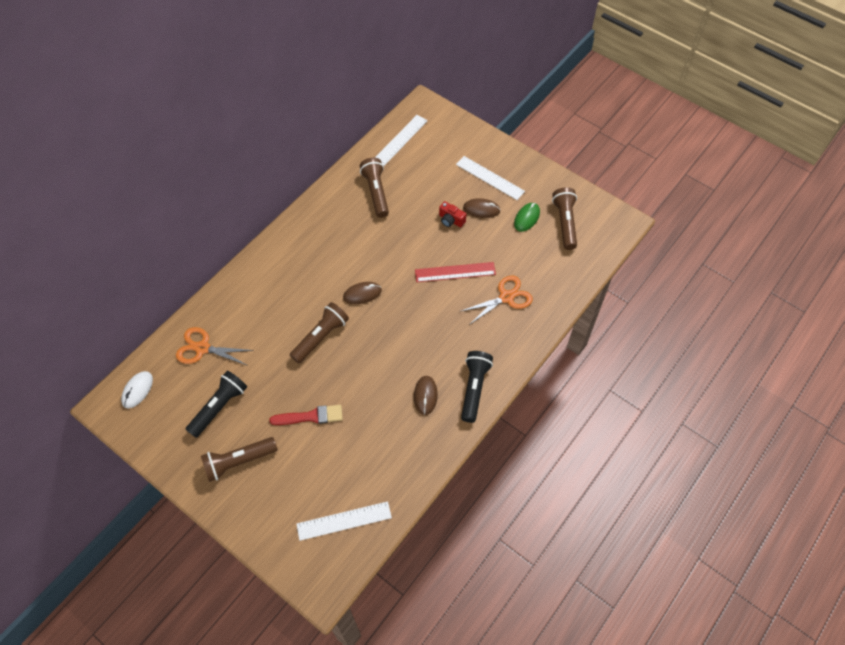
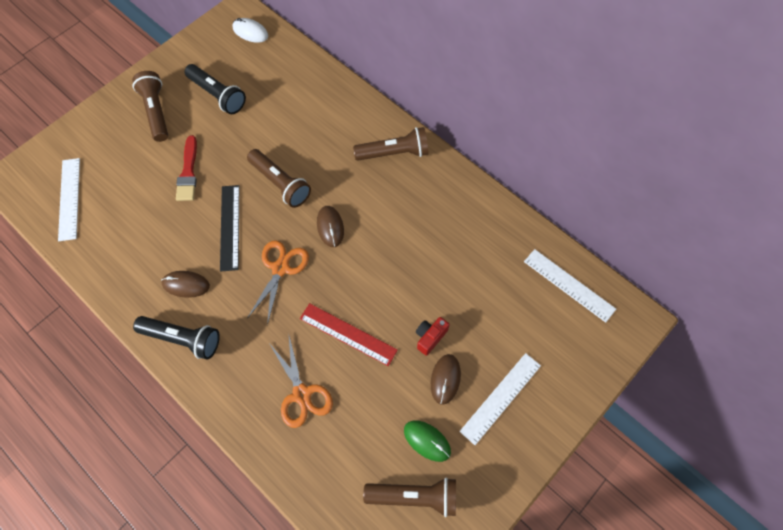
camera: 95 degrees right, 5 degrees up
orange scissors [176,327,254,366] -> orange scissors moved to [248,240,309,325]
brown flashlight [360,158,389,218] -> brown flashlight moved to [353,127,429,161]
red ruler [415,262,496,282] -> red ruler turned 60 degrees counterclockwise [300,303,398,366]
none -> black ruler [220,185,239,271]

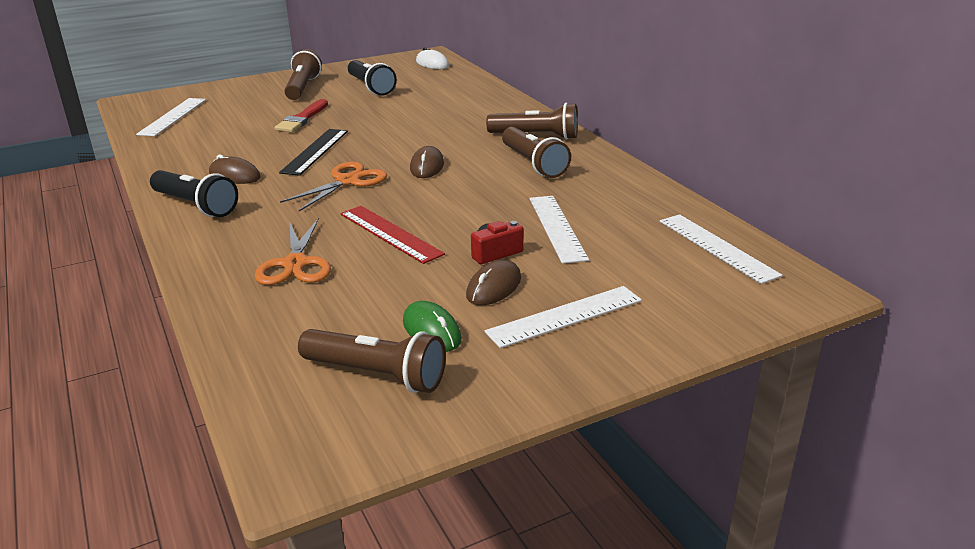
camera: 20 degrees right, 35 degrees down
brown flashlight [247,149,311,208] -> brown flashlight moved to [502,127,571,178]
none -> white ruler [529,196,589,264]

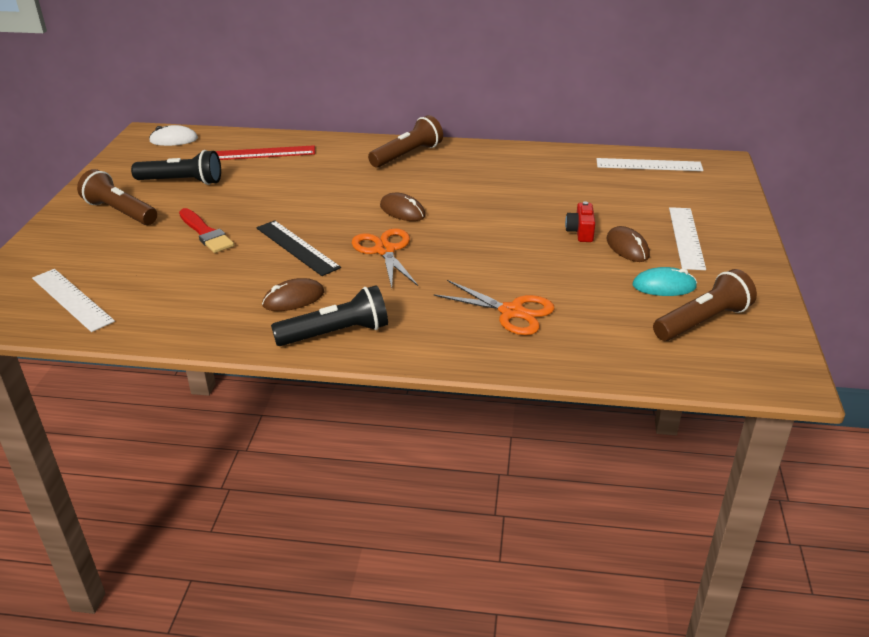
camera: 55 degrees left, 5 degrees up
red ruler [340,206,445,264] -> red ruler moved to [215,145,315,160]
green mouse [403,301,462,352] -> turquoise mouse [632,267,697,296]
brown flashlight [502,127,571,178] -> none
white ruler [529,196,589,264] -> none

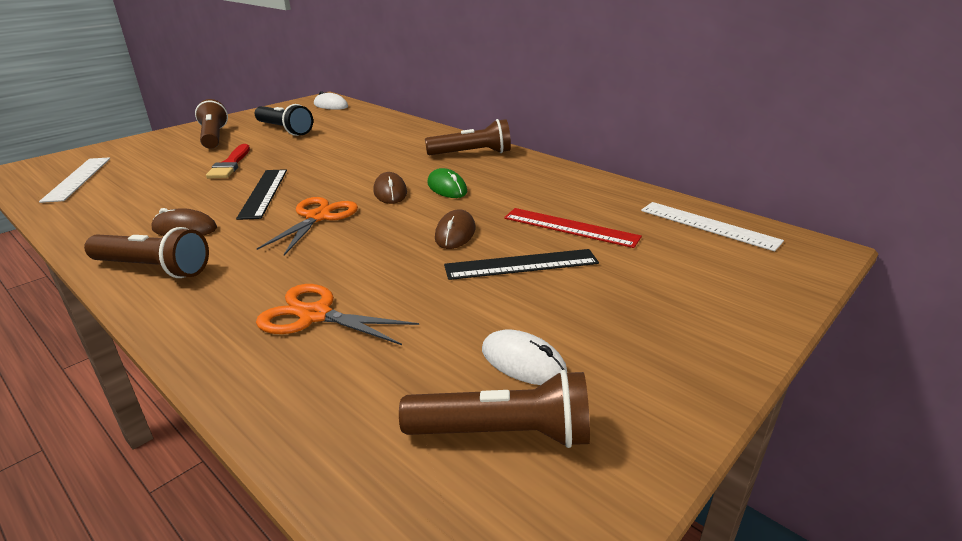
camera: 35 degrees right, 5 degrees down
red ruler [215,145,315,160] -> red ruler moved to [504,208,642,248]
black flashlight [271,285,388,346] -> brown flashlight [84,227,209,278]
orange scissors [434,280,555,335] -> orange scissors turned 135 degrees clockwise [256,284,419,345]
red camera [565,201,595,242] -> black ruler [444,249,599,280]
brown mouse [606,226,650,262] -> brown mouse moved to [435,209,475,249]
turquoise mouse [632,267,697,296] -> white mouse [482,330,567,385]
white ruler [669,207,706,270] -> none
none -> green mouse [427,168,467,198]

